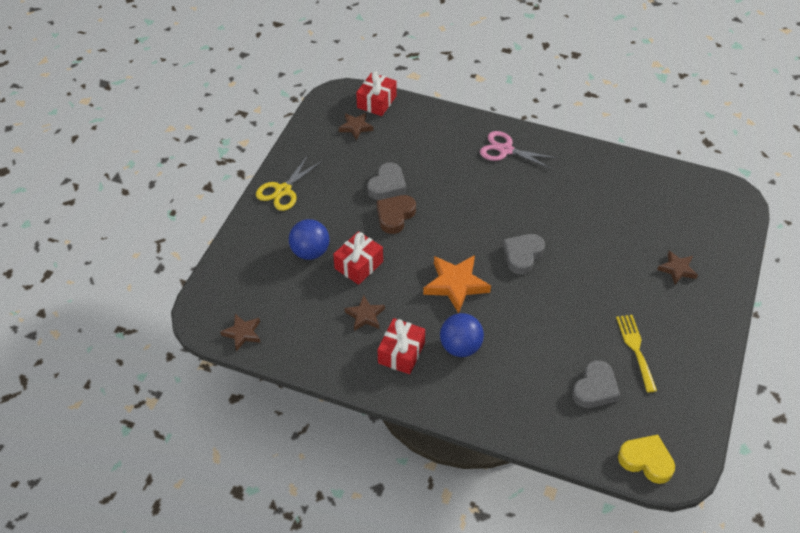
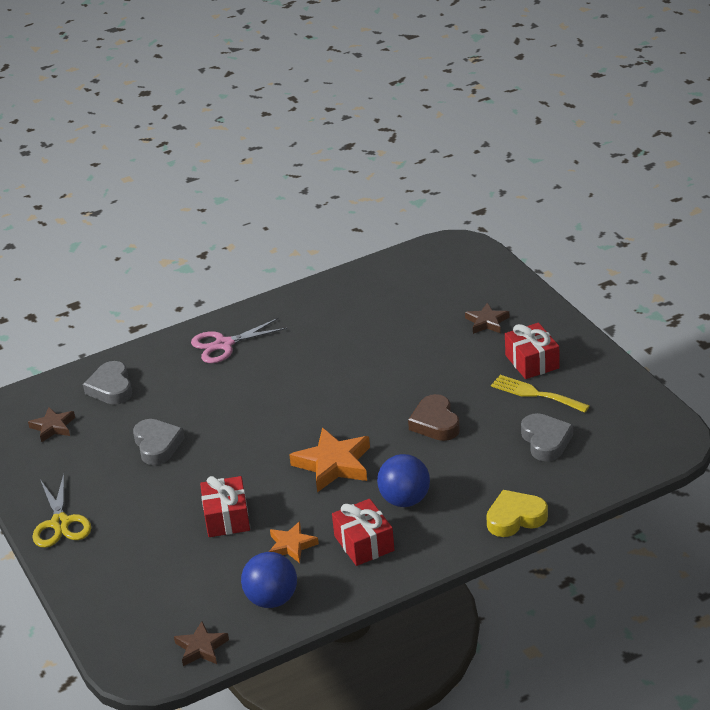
camera: 45 degrees left, 15 degrees down
blue ball [289,219,329,260] -> blue ball moved to [241,552,297,608]
brown star [345,295,385,331] -> orange star [269,521,319,563]
red gift [356,71,396,116] -> red gift moved to [505,323,560,379]
brown heart [377,195,416,234] -> brown heart moved to [408,394,460,441]
grey heart [503,234,545,274] -> grey heart moved to [83,361,132,405]
yellow heart [618,435,675,484] -> yellow heart moved to [486,490,548,537]

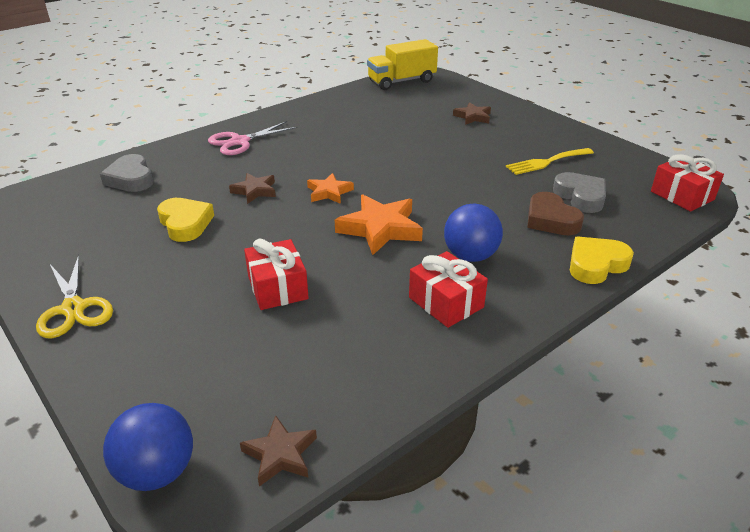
camera: 15 degrees left, 0 degrees up
brown star [28,407,75,443] -> brown star moved to [229,173,276,204]
grey heart [133,419,185,465] -> yellow heart [157,198,214,242]
blue ball [241,552,297,608] -> blue ball moved to [103,403,193,491]
orange star [269,521,319,563] -> orange star moved to [307,173,354,204]
brown heart [408,394,460,441] -> brown heart moved to [527,192,584,235]
yellow fork [491,375,590,413] -> yellow fork turned 45 degrees counterclockwise [506,148,594,175]
red gift [505,323,560,379] -> red gift moved to [651,154,724,212]
none -> yellow truck [367,39,438,90]

